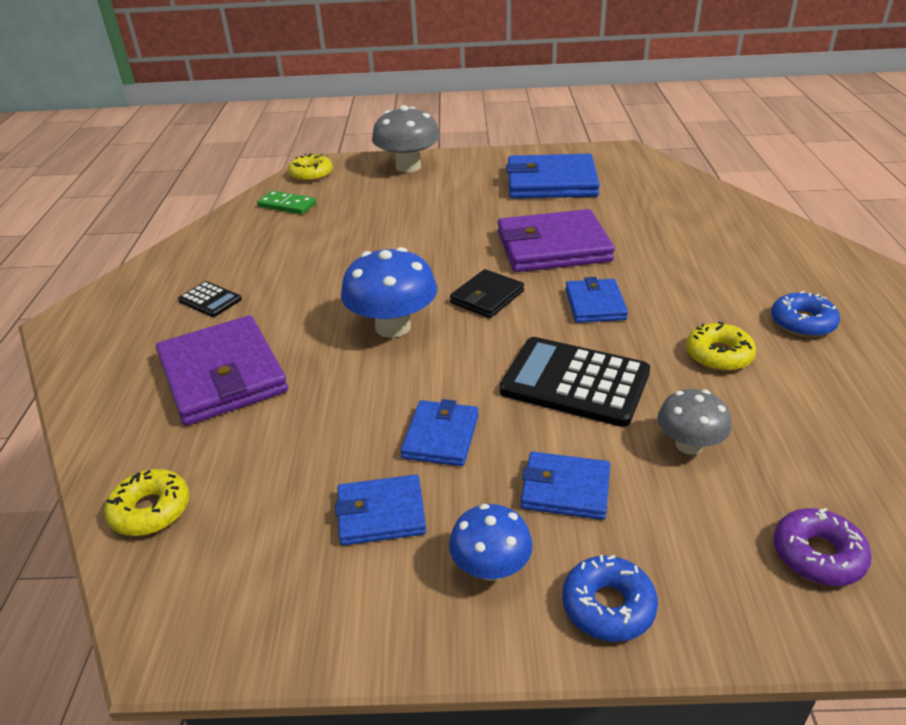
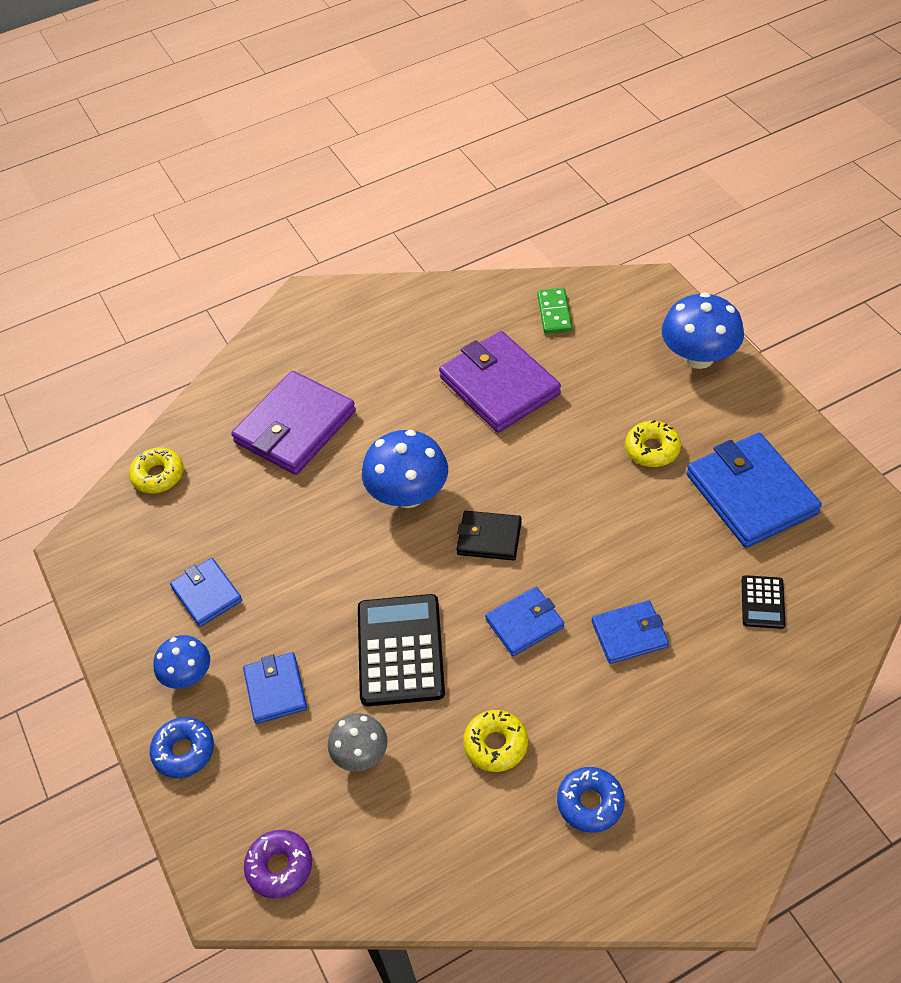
camera: 65 degrees right, 15 degrees up
black calculator [178,281,242,317] -> black calculator moved to [742,575,785,629]
yellow donut [288,153,333,182] -> yellow donut moved to [625,420,681,467]
grey mushroom [372,105,440,173] -> blue mushroom [662,292,744,369]
blue wallet [401,399,479,466] -> blue wallet moved to [592,600,669,664]
purple wallet [498,209,615,272] -> purple wallet moved to [439,331,561,433]

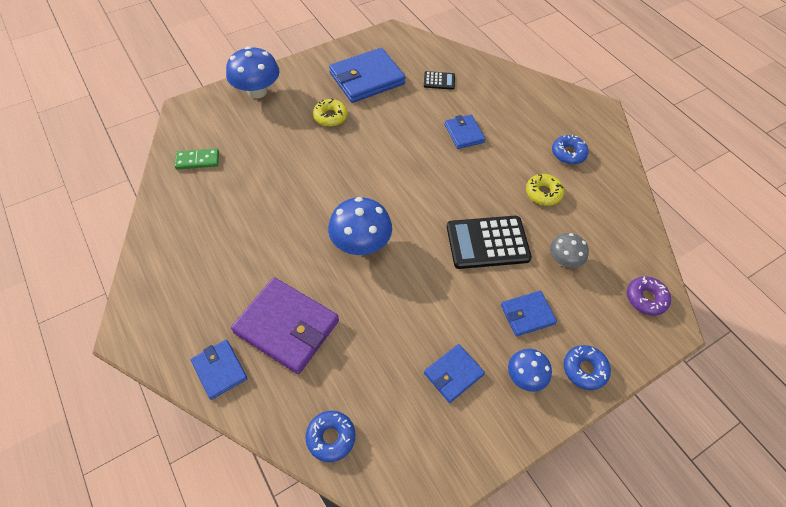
camera: 100 degrees left, 5 degrees up
yellow donut [129,447,184,493] -> blue donut [305,411,355,462]
purple wallet [439,331,561,433] -> none
black wallet [456,511,522,561] -> none
blue wallet [485,587,564,656] -> blue wallet moved to [191,340,248,400]

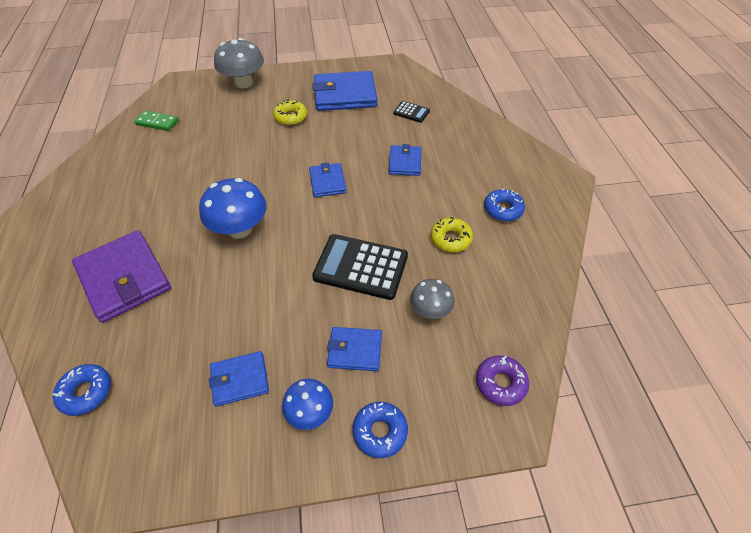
camera: 25 degrees right, 5 degrees down
blue wallet [191,340,248,400] -> blue wallet moved to [309,163,346,197]
blue mushroom [226,46,280,99] -> grey mushroom [214,38,264,88]

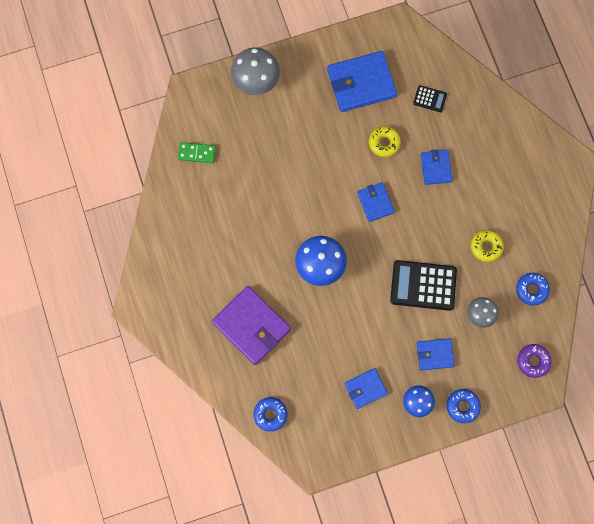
camera: 10 degrees left, 25 degrees up
yellow donut [273,100,307,125] -> yellow donut moved to [369,126,401,157]
blue donut [484,189,525,221] -> blue donut moved to [516,273,550,305]

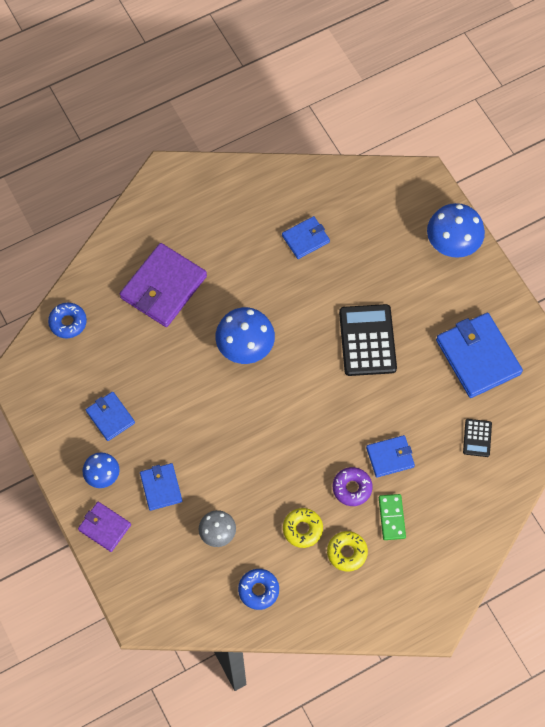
camera: 80 degrees right, 10 degrees down
green domino [178,142,216,163] -> green domino moved to [379,494,406,540]
grey mushroom [231,47,280,95] -> blue mushroom [427,203,485,258]
blue wallet [357,182,395,222] -> blue wallet moved to [282,216,330,259]
yellow donut [369,126,401,157] -> yellow donut moved to [327,531,368,572]
black calculator [390,260,457,311] -> black calculator moved to [339,304,397,376]
blue donut [447,389,481,423] -> purple wallet [78,502,131,552]
purple donut [517,344,552,378] -> purple donut moved to [333,467,373,506]

